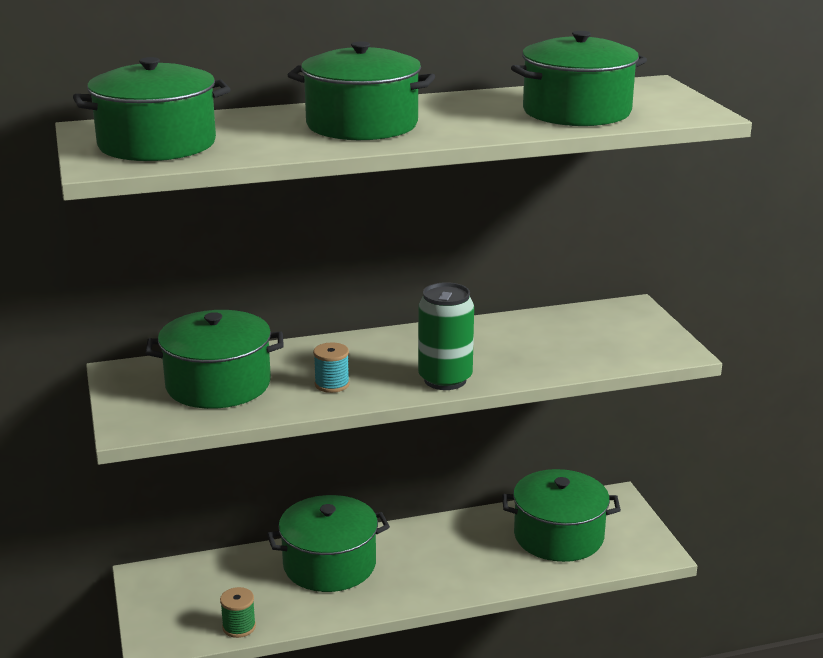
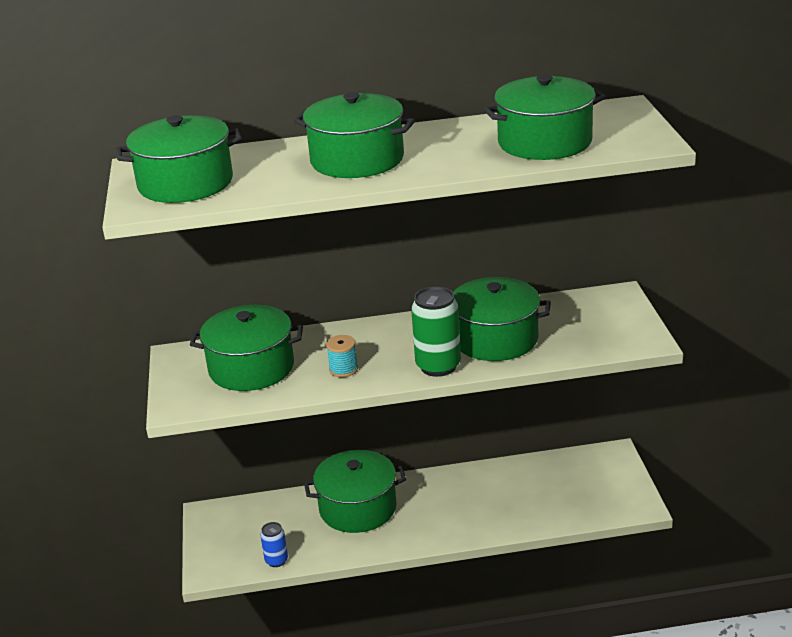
camera: 10 degrees right, 5 degrees up
green spool [220,587,256,638] -> blue can [260,522,288,567]
green pot [502,469,621,562] -> green pot moved to [453,277,551,361]

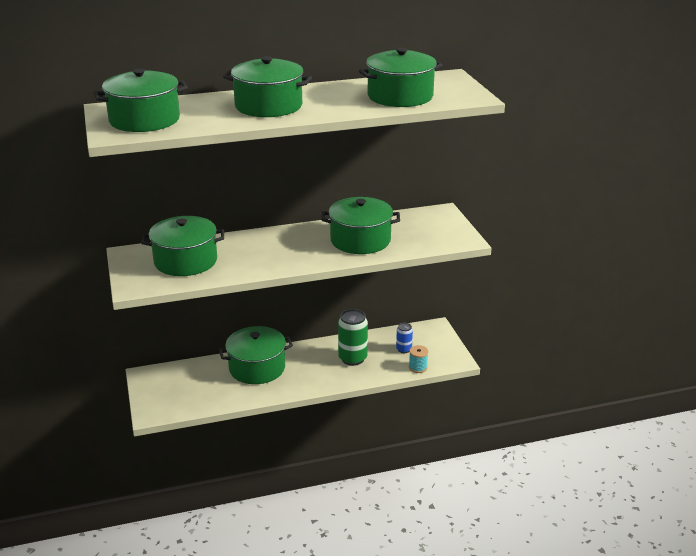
camera: 10 degrees left, 0 degrees up
blue can [260,522,288,567] -> blue can moved to [396,323,413,353]
turquoise spool [326,335,358,377] -> turquoise spool moved to [409,345,428,373]
green can [411,286,461,377] -> green can moved to [338,309,368,366]

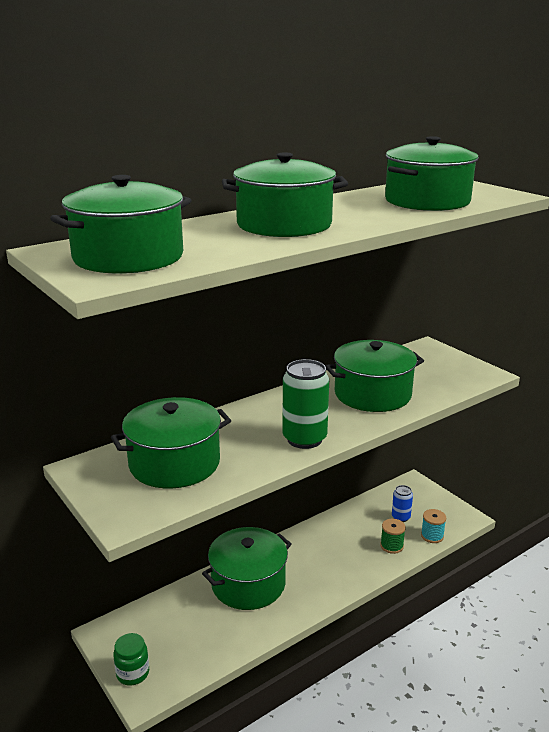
camera: 20 degrees left, 5 degrees down
green can [338,309,368,366] -> green can moved to [282,359,329,449]
none -> green jar [113,633,149,686]
none -> green spool [380,519,406,554]

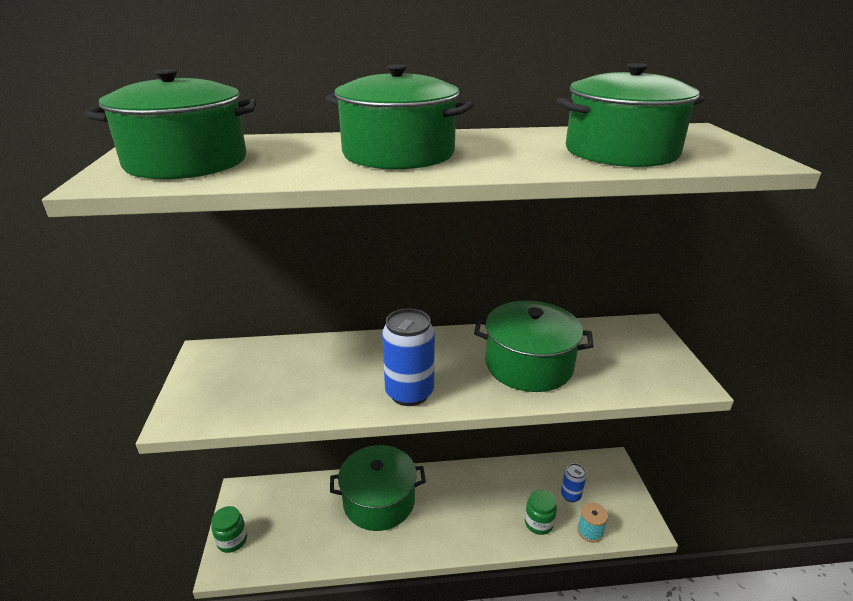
camera: 30 degrees right, 5 degrees up
green pot [111,397,231,489] -> none
green can [282,359,329,449] -> blue can [382,309,435,406]
green spool [380,519,406,554] -> green jar [525,490,557,535]

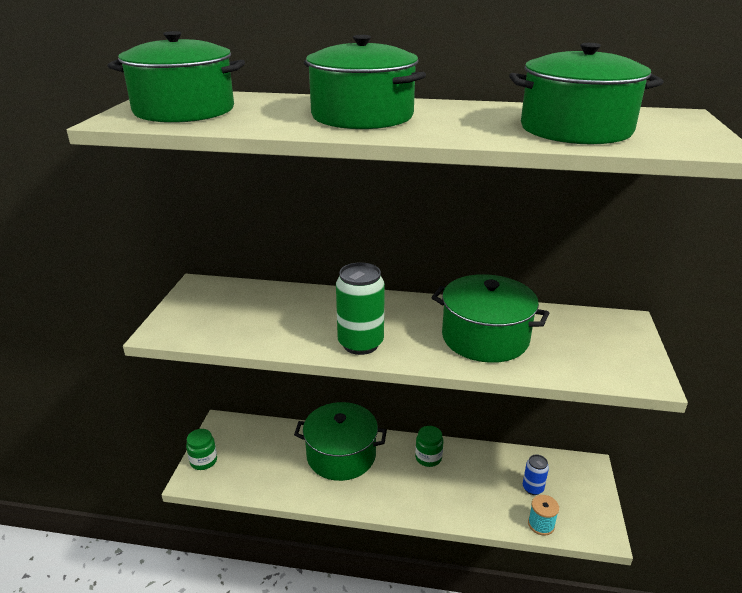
camera: 15 degrees right, 0 degrees up
blue can [382,309,435,406] -> green can [336,262,385,355]
green jar [525,490,557,535] -> green jar moved to [415,426,444,467]

